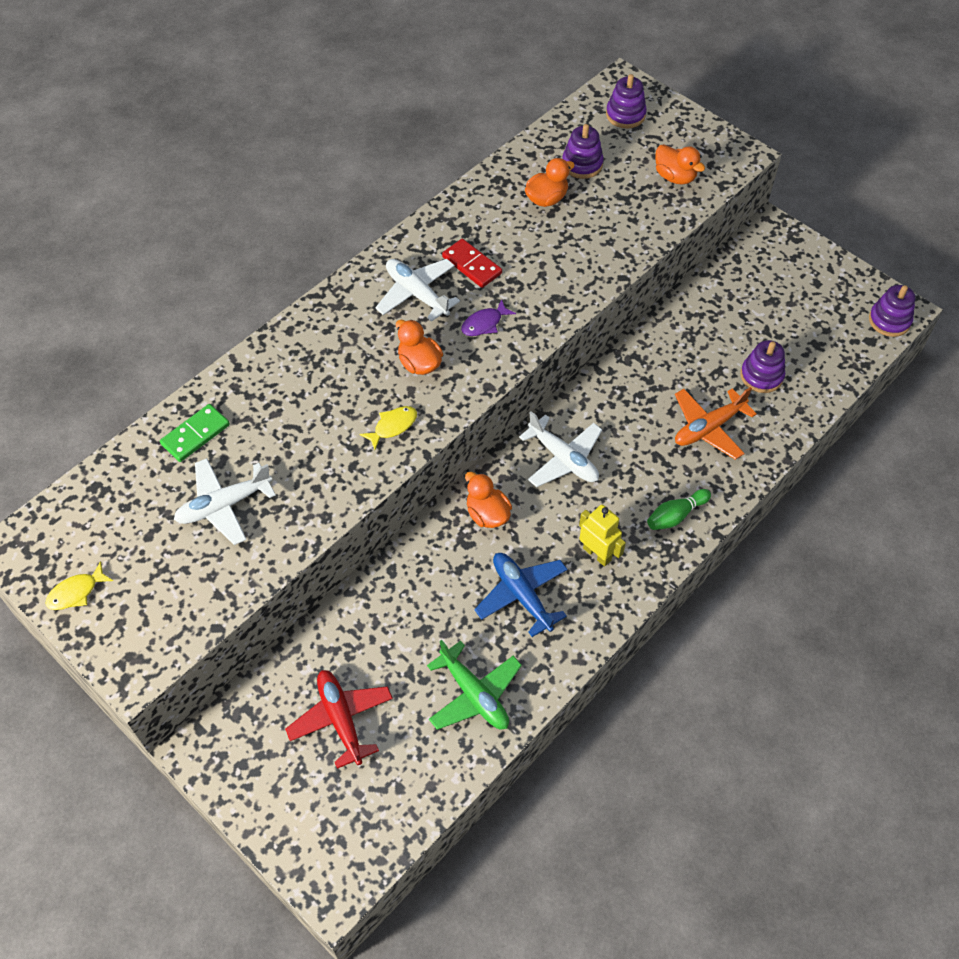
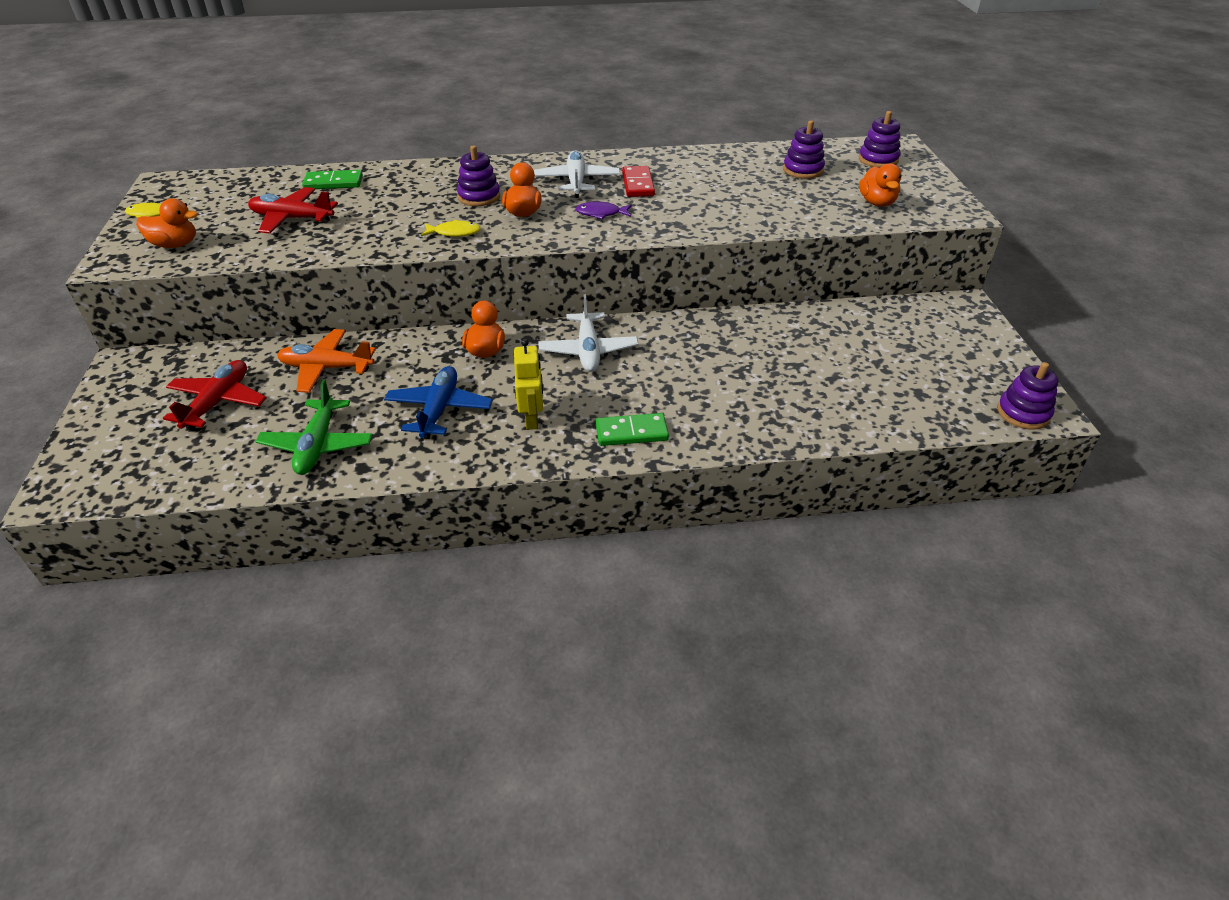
camera: 40 degrees right, 15 degrees down
white plane [174,458,276,545] -> red plane [248,187,338,234]
orange duck [525,158,575,207] -> orange duck moved to [136,199,198,248]
green bowling pin [647,489,711,530] -> green domino [596,413,669,446]
orange plane [675,387,757,460] -> orange plane moved to [277,329,376,393]
purple stacking toy [741,340,785,393] -> purple stacking toy moved to [457,146,500,206]

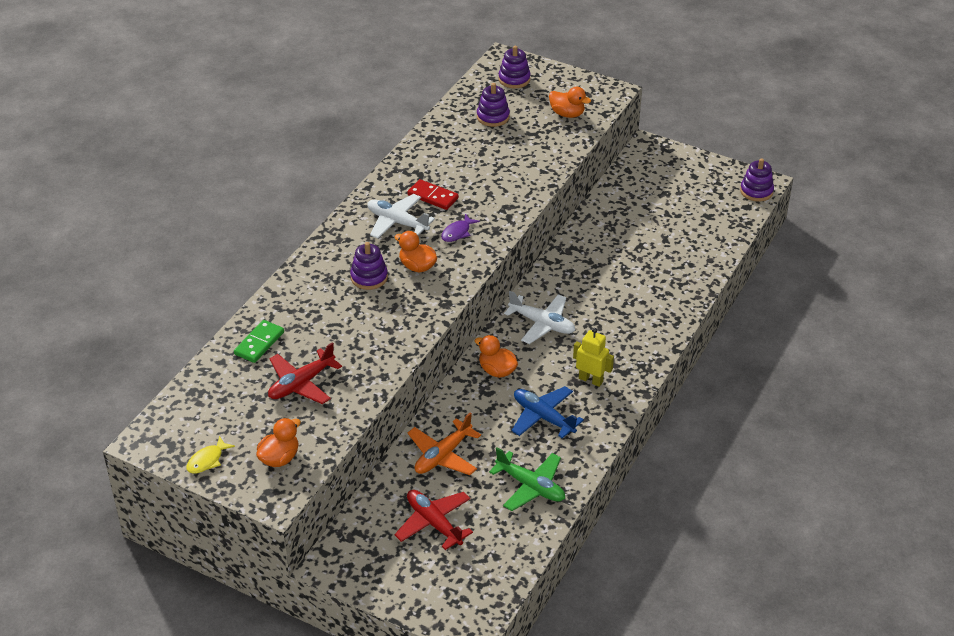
camera: 55 degrees left, 0 degrees up
yellow fish [421,220,481,237] -> none
green domino [596,413,669,446] -> none

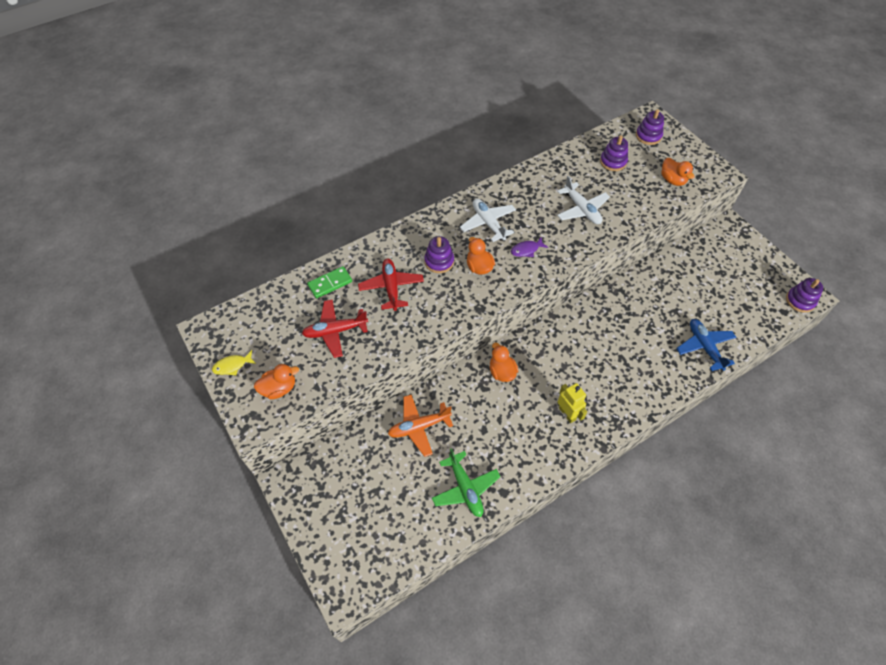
camera: 30 degrees right, 15 degrees up
red plane [395,490,473,550] -> red plane moved to [358,258,424,311]
red domino [408,179,459,210] -> none
white plane [504,291,575,344] -> white plane moved to [557,176,610,224]
blue plane [512,386,584,438] -> blue plane moved to [676,319,736,371]

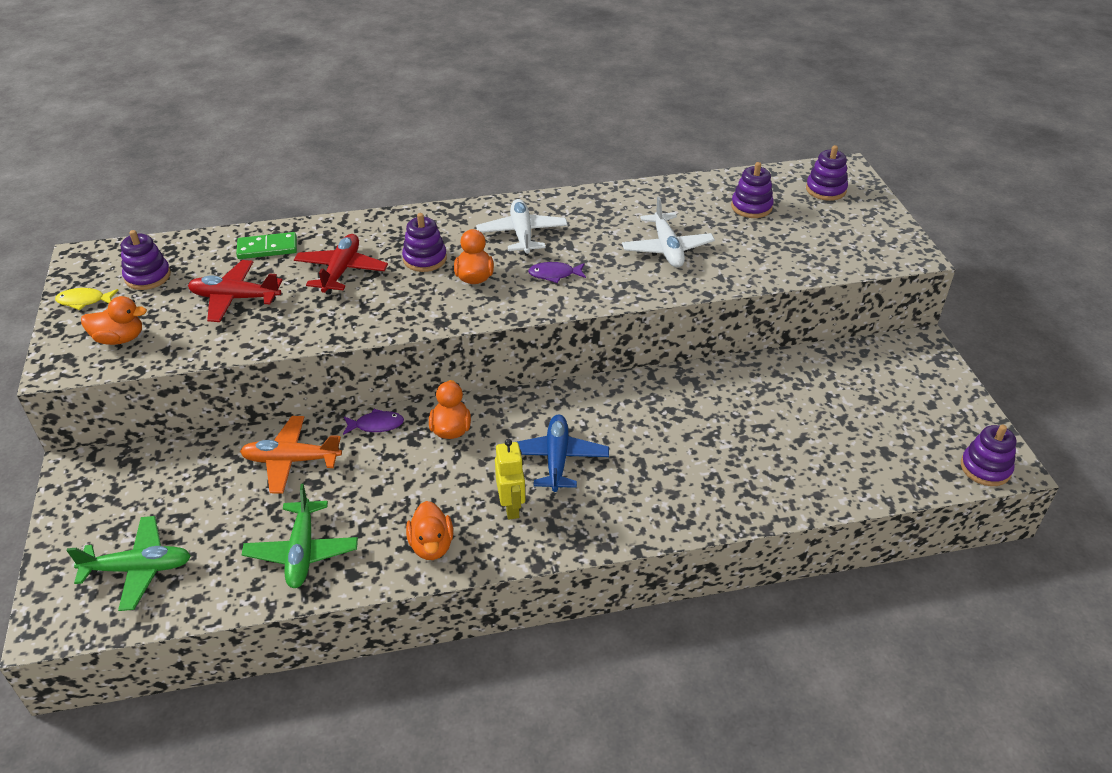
camera: 20 degrees right, 15 degrees down
orange duck [661,158,695,186] -> orange duck moved to [406,501,453,560]
blue plane [676,319,736,371] -> blue plane moved to [517,415,609,492]
none -> green plane [66,516,191,611]
none -> purple stacking toy [121,230,171,290]
none -> purple fish [343,409,404,435]

